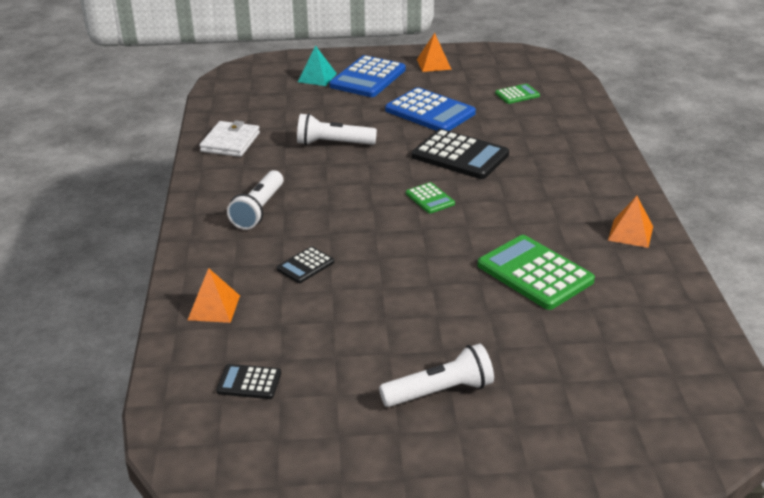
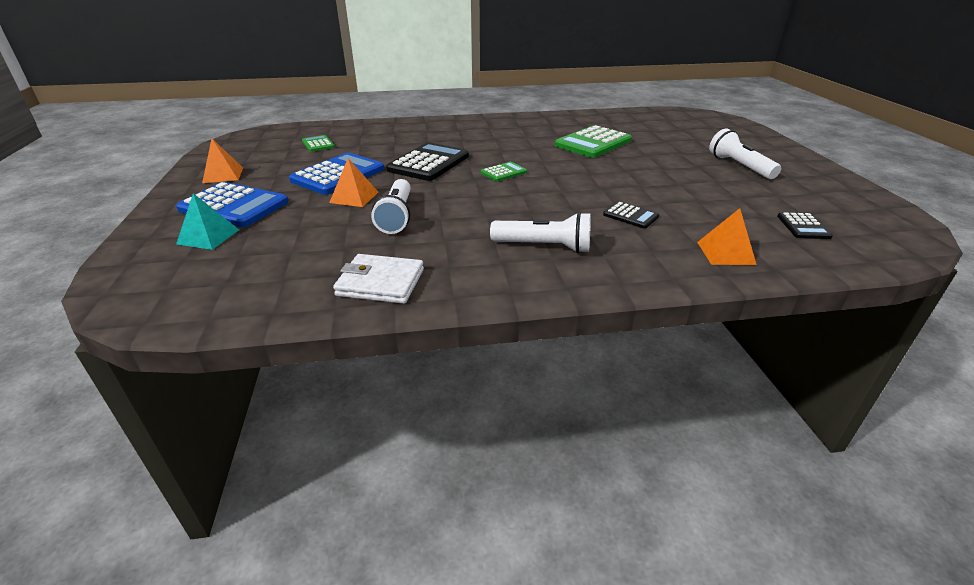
camera: 95 degrees left, 0 degrees up
orange pyramid [608,196,653,248] -> orange pyramid moved to [329,158,378,207]

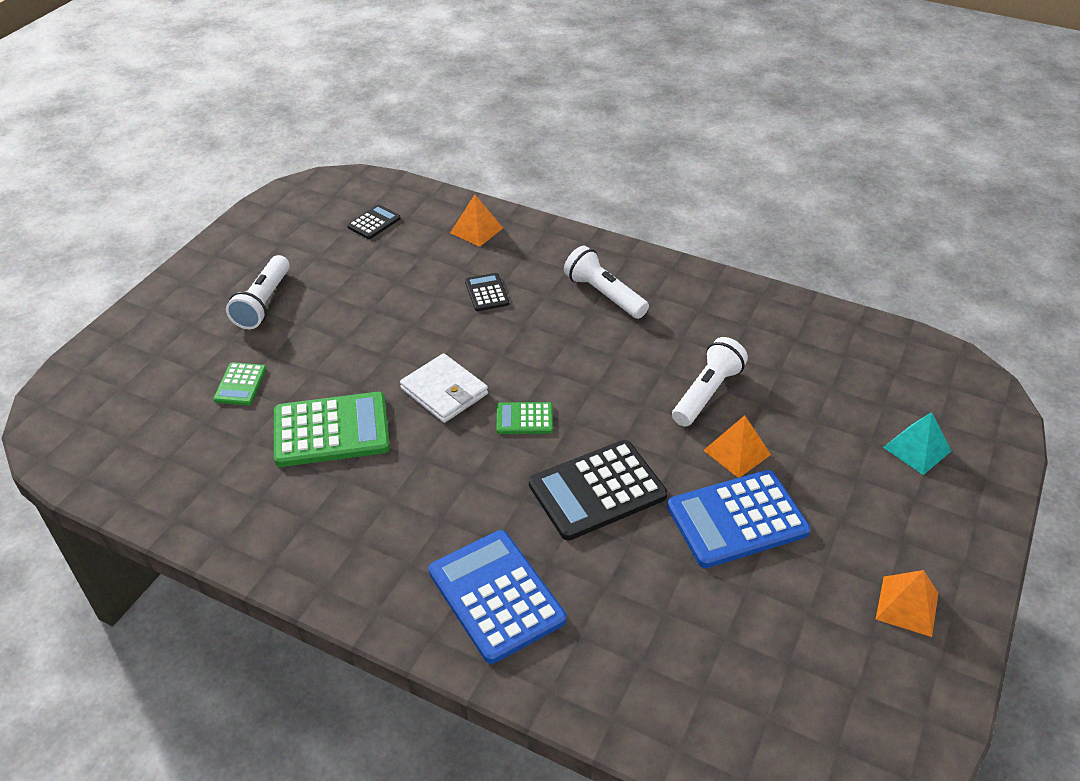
camera: 145 degrees left, 10 degrees up
blue calculator [176,182,288,227] -> blue calculator moved to [429,530,566,664]
green calculator [302,135,335,152] -> green calculator moved to [213,362,266,405]
white wallet [333,254,424,304] -> white wallet moved to [400,353,488,423]

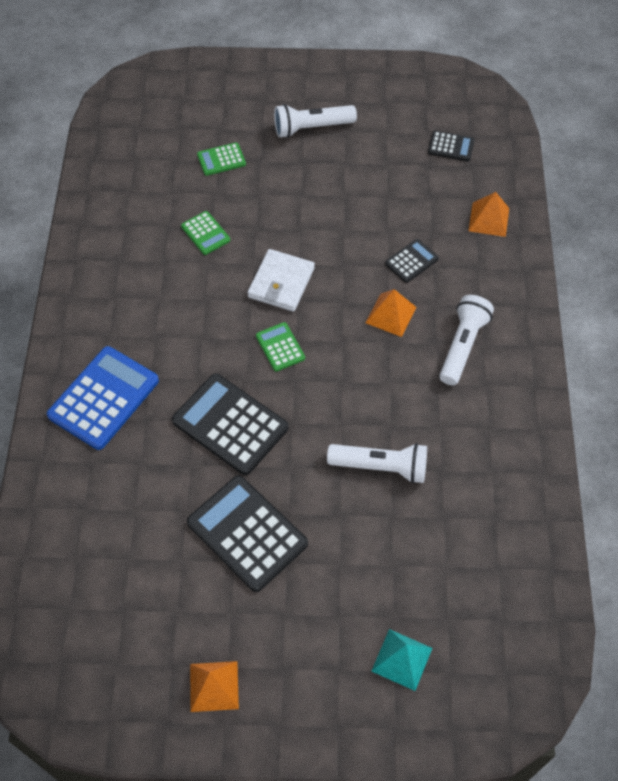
camera: 65 degrees right, 15 degrees up
green calculator [274,392,390,467] -> green calculator [181,211,230,255], size x0.51
blue calculator [667,470,811,568] -> black calculator [187,475,308,592]
orange pyramid [703,415,771,478] -> orange pyramid moved to [366,289,417,337]

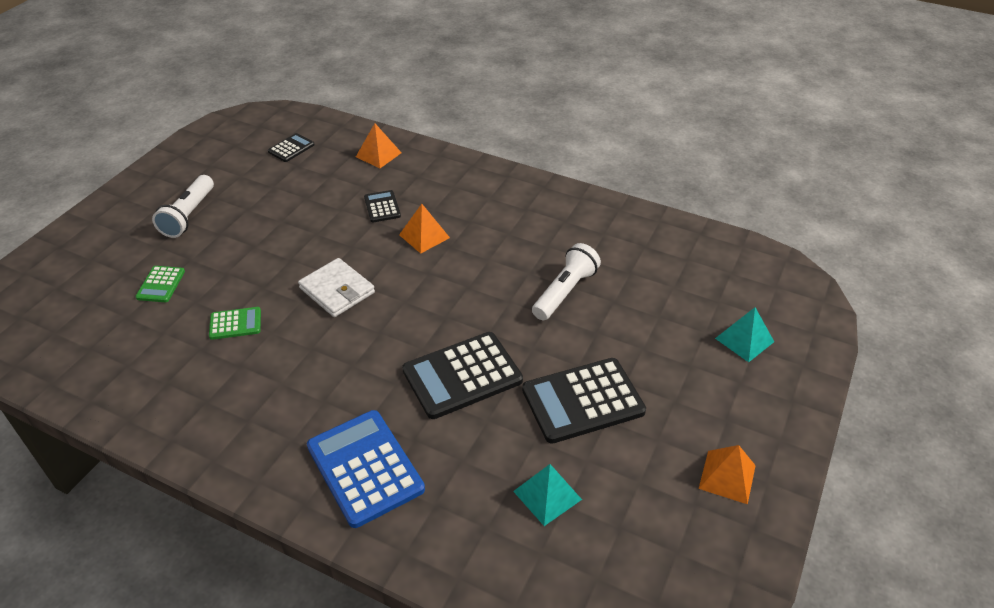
camera: 65 degrees left, 15 degrees down
green calculator [256,322,305,372] -> none
white flashlight [439,295,494,385] -> none
none -> turquoise pyramid [513,464,582,526]

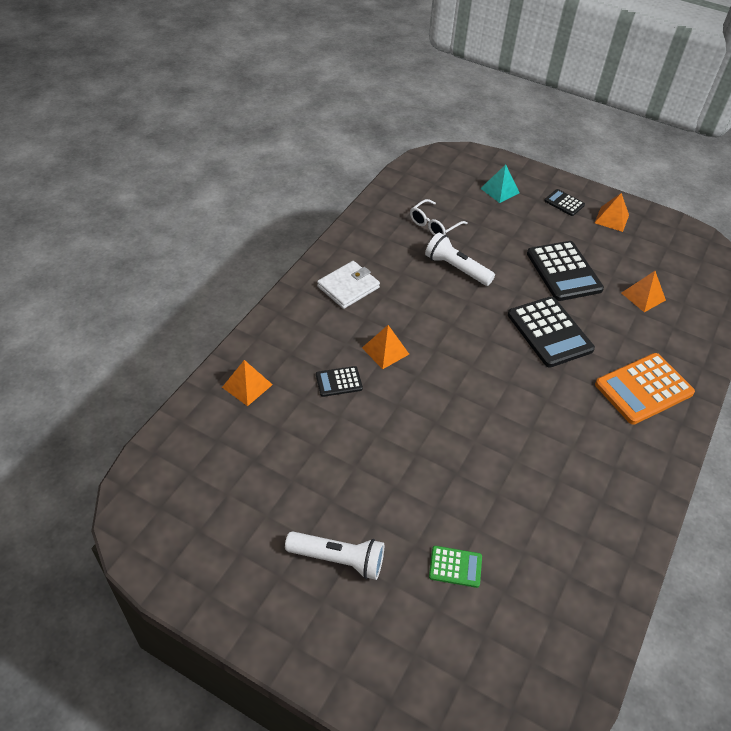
camera: 90 degrees left, 5 degrees up
green calculator [209,307,261,340] -> none
black calculator [268,133,315,162] -> black calculator moved to [544,189,585,216]
white wallet [298,258,375,317] -> white wallet moved to [317,261,380,309]
blue calculator [307,410,425,528] -> orange calculator [595,353,695,425]
turquoise pyramid [513,464,582,526] -> orange pyramid [621,271,666,312]
none -> white glasses [410,199,468,236]

